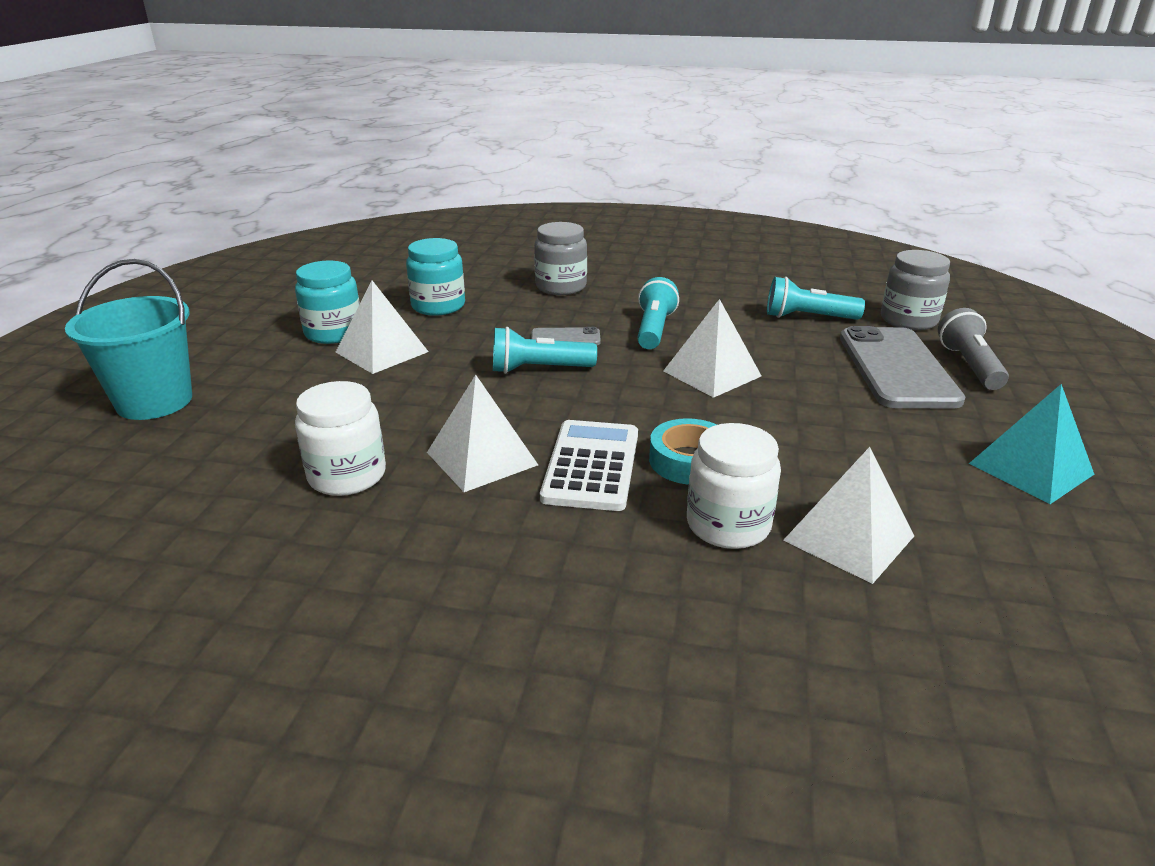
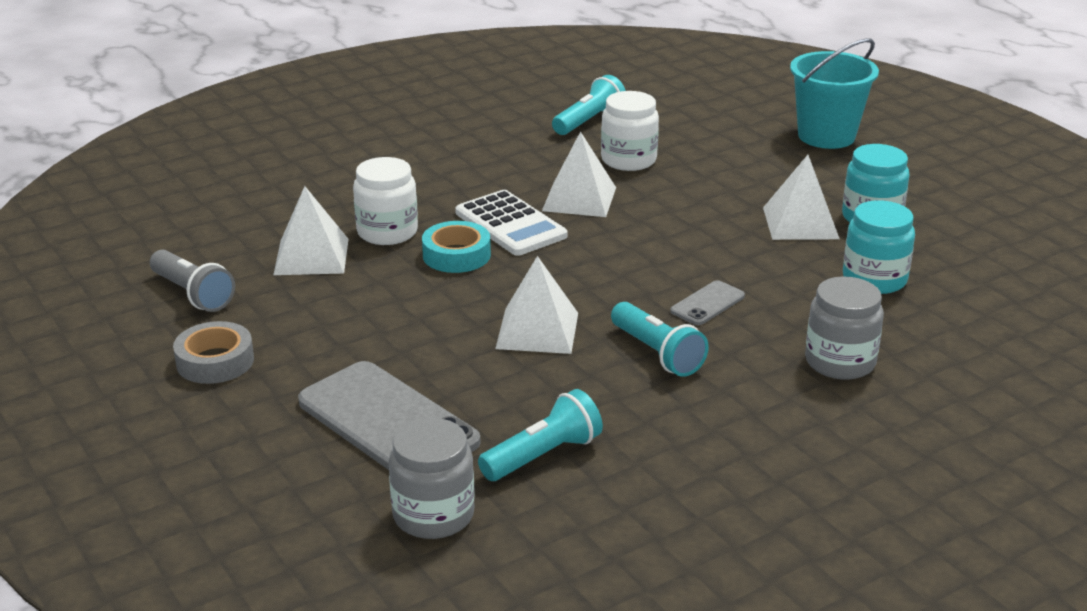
camera: 135 degrees right, 0 degrees up
turquoise flashlight [493,327,597,374] -> turquoise flashlight moved to [552,75,626,135]
grey flashlight [938,308,1009,390] -> grey flashlight moved to [150,250,235,312]
turquoise pyramid [969,384,1094,504] -> grey tape [173,321,254,384]

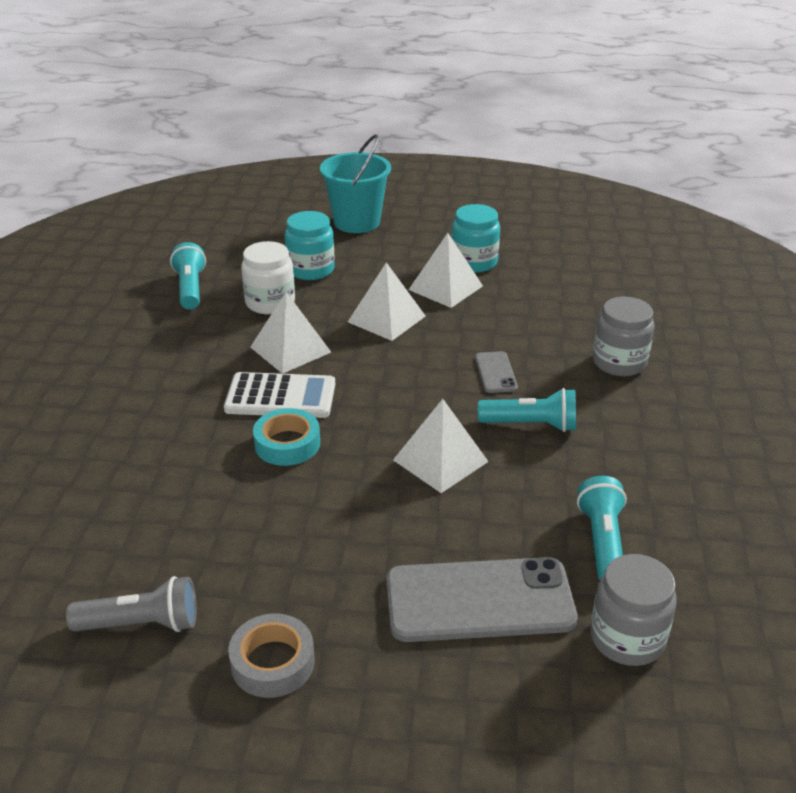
camera: 50 degrees left, 5 degrees up
white pyramid [273,186,349,275] -> white pyramid moved to [348,262,425,341]
white jar [353,157,418,245] -> none
turquoise jar [843,200,915,294] -> turquoise jar moved to [285,211,335,280]

